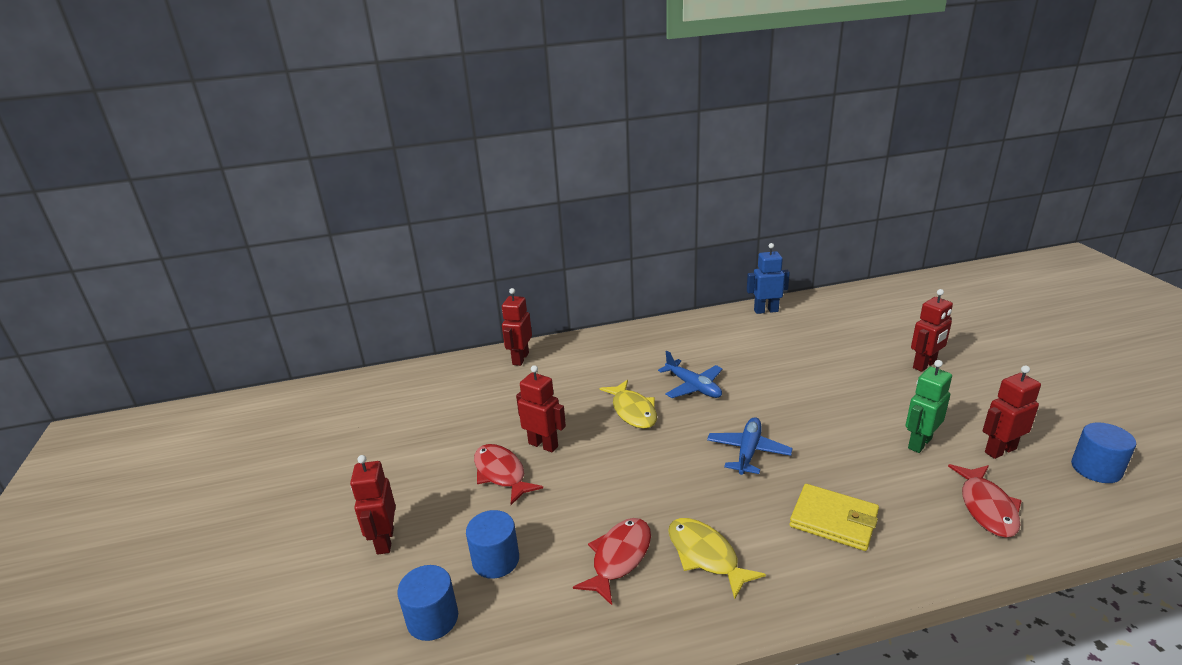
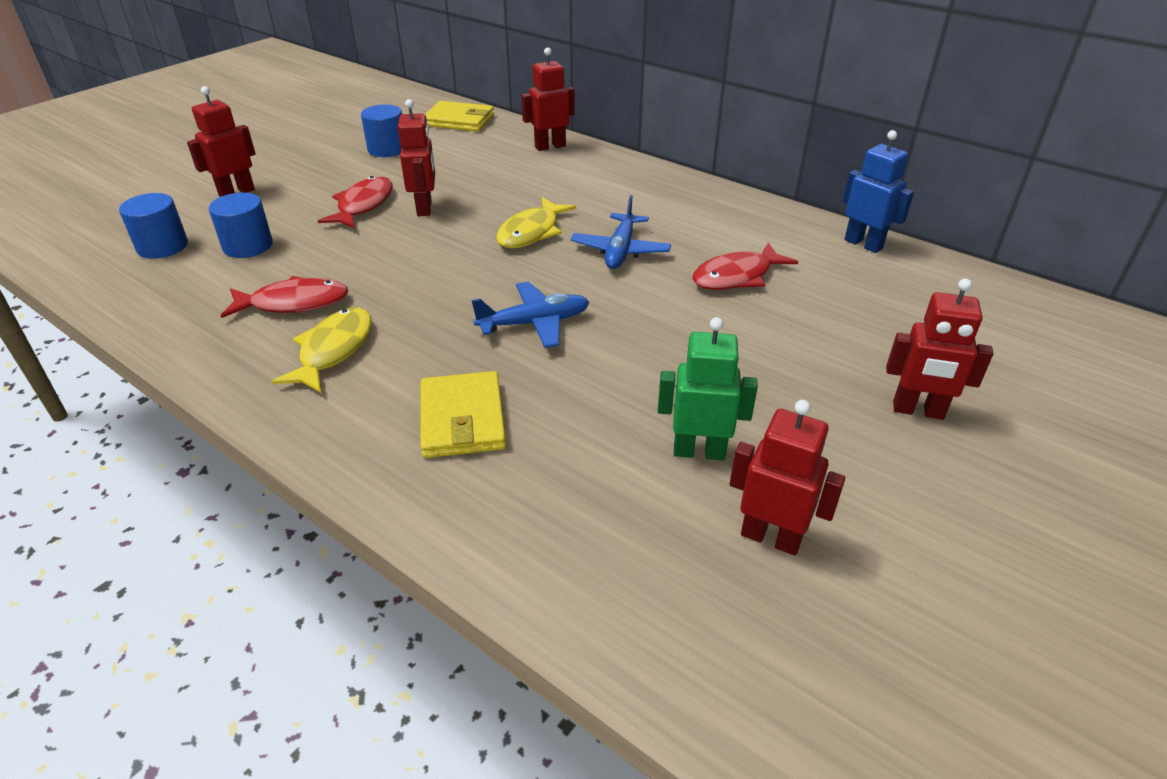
camera: 50 degrees right, 10 degrees up
red fish [948,464,1022,538] -> red fish moved to [692,243,798,290]
blue cylinder [1071,422,1136,483] -> blue cylinder moved to [361,104,402,157]
none -> yellow wallet [425,101,494,132]

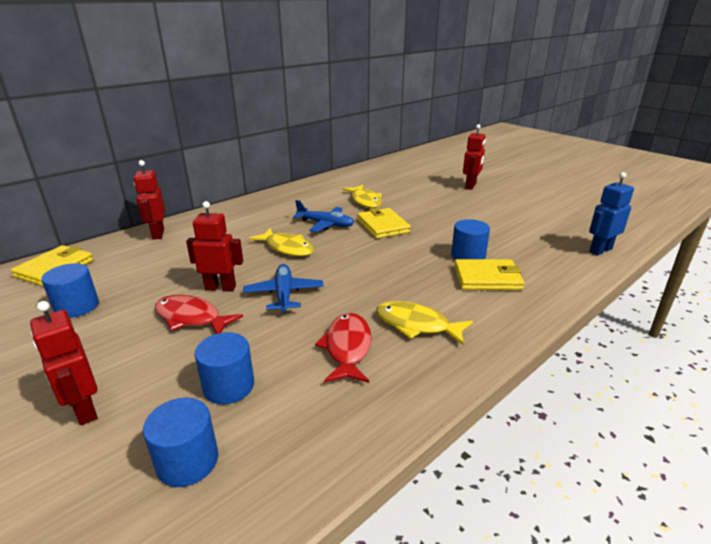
camera: 80 degrees left, 10 degrees down
blue plane [472,282,589,348] -> blue plane moved to [243,264,324,313]
green robot [658,317,758,461] -> none
red fish [692,243,798,290] -> yellow fish [342,185,382,208]
red robot [729,400,845,555] -> none
blue robot [843,130,914,253] -> blue robot moved to [589,172,634,256]
none -> yellow wallet [357,208,411,239]
none -> blue cylinder [451,219,490,260]

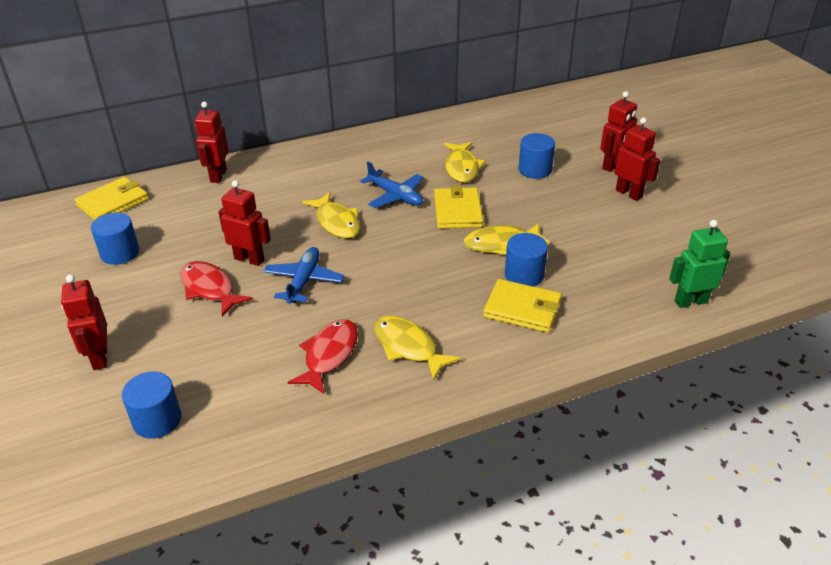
camera: 20 degrees right, 10 degrees up
blue cylinder [194,332,254,404] -> blue cylinder moved to [518,133,555,179]
blue robot [589,172,634,256] -> green robot [669,220,730,308]
none -> yellow fish [464,223,550,255]
none -> red robot [614,117,661,201]

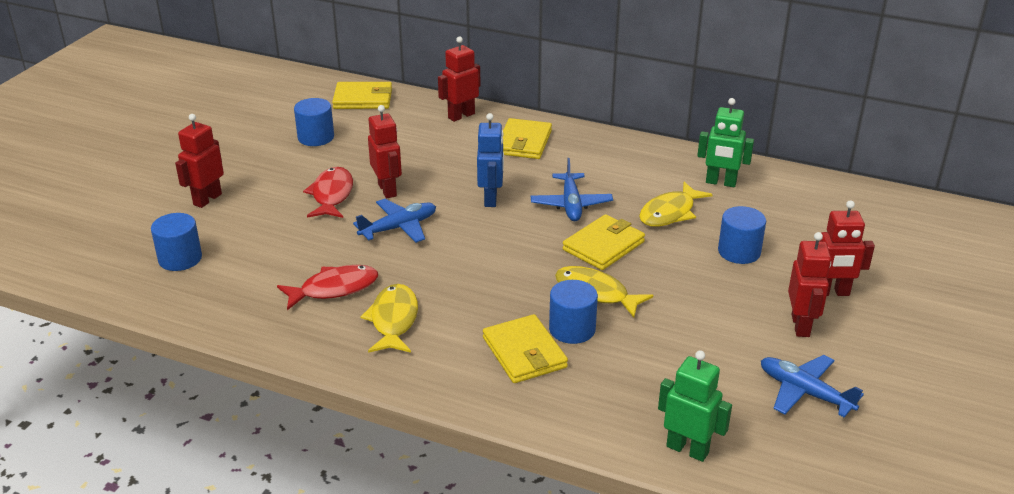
camera: 45 degrees right, 5 degrees down
yellow fish [302,192,360,239] -> blue robot [477,113,504,207]
none -> yellow wallet [503,118,552,159]
none -> green robot [697,98,754,187]
none -> blue plane [761,355,864,418]

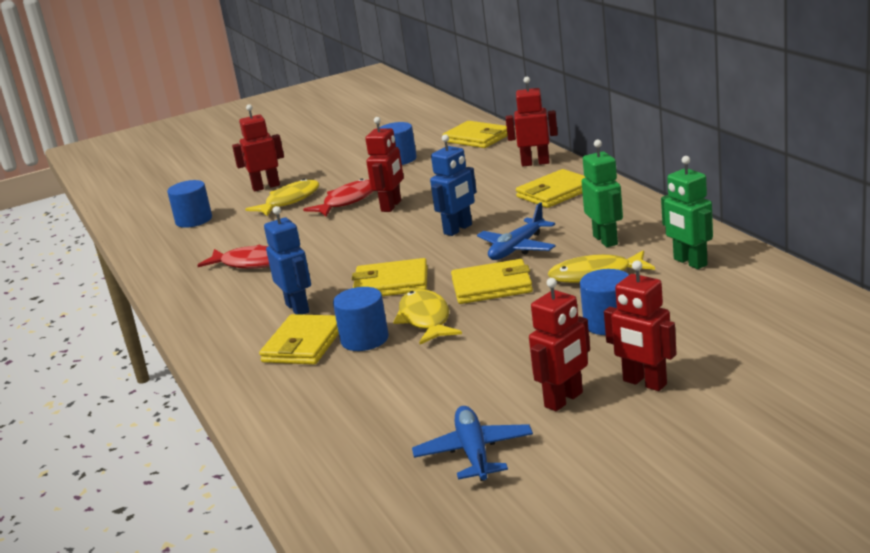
camera: 45 degrees right, 10 degrees down
blue plane [353,199,436,243] -> none
yellow fish [361,284,418,353] -> yellow fish moved to [245,179,319,216]
green robot [658,350,732,462] -> green robot moved to [582,140,623,247]
none -> blue robot [264,206,311,315]
none -> yellow wallet [352,258,428,296]

